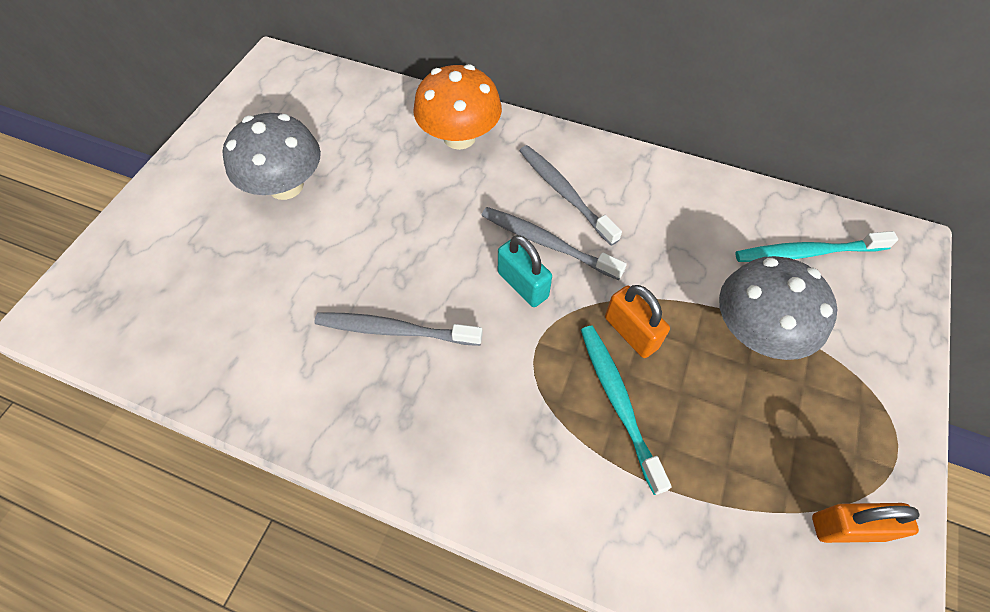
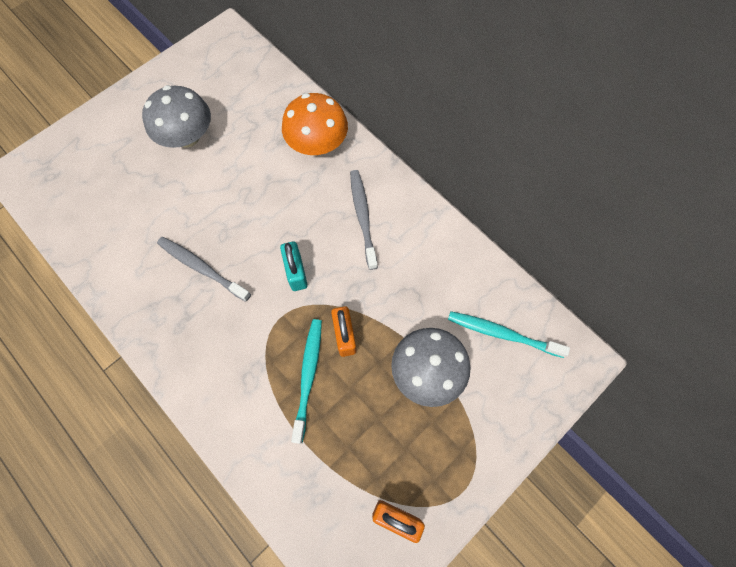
camera: 25 degrees right, 10 degrees up
grey toothbrush [481,207,627,280] -> none

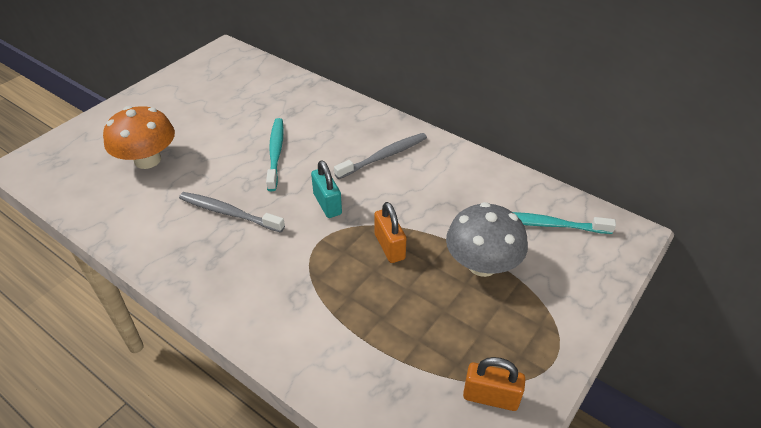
camera: 10 degrees left, 25 degrees down
grey mushroom [142,85,211,148] -> none
orange mushroom [282,93,348,155] -> orange mushroom moved to [103,106,175,169]
turquoise toothbrush [291,319,322,444] -> turquoise toothbrush moved to [266,118,284,191]
grey toothbrush [350,170,378,270] -> grey toothbrush turned 75 degrees clockwise [334,133,427,179]

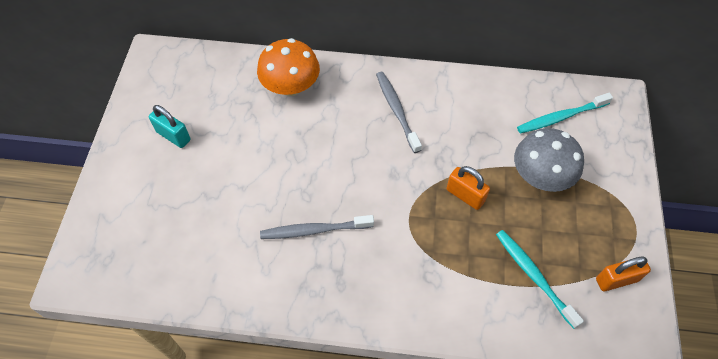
camera: 30 degrees left, 15 degrees up
orange mushroom [103,106,175,169] -> orange mushroom moved to [257,38,320,96]
turquoise toothbrush [266,118,284,191] -> turquoise toothbrush moved to [496,230,584,329]
turquoise padlock [311,160,342,218] -> turquoise padlock moved to [149,105,191,148]
grey toothbrush [334,133,427,179] -> grey toothbrush turned 45 degrees counterclockwise [376,72,422,153]

